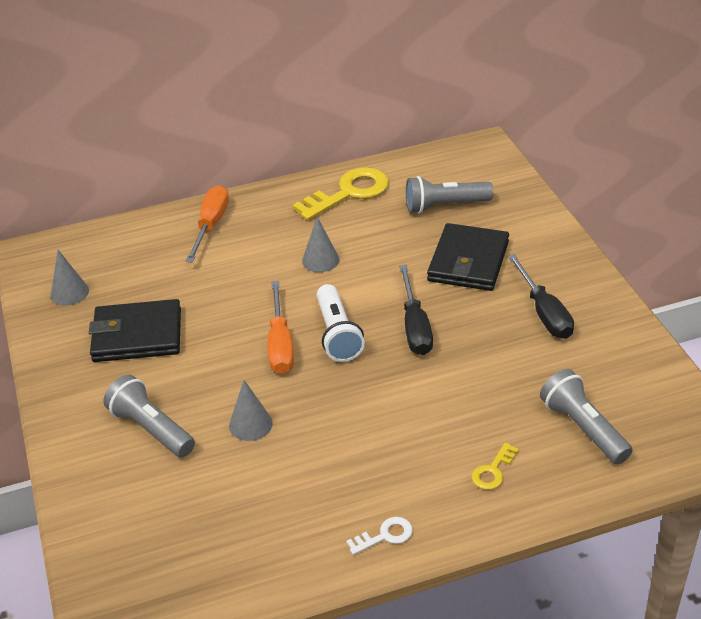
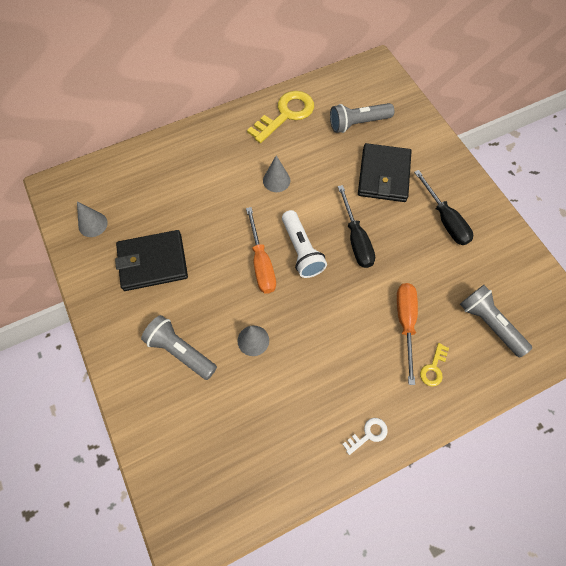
camera: 10 degrees left, 25 degrees up
orange screwdriver [186,185,229,263] -> orange screwdriver moved to [397,283,418,385]

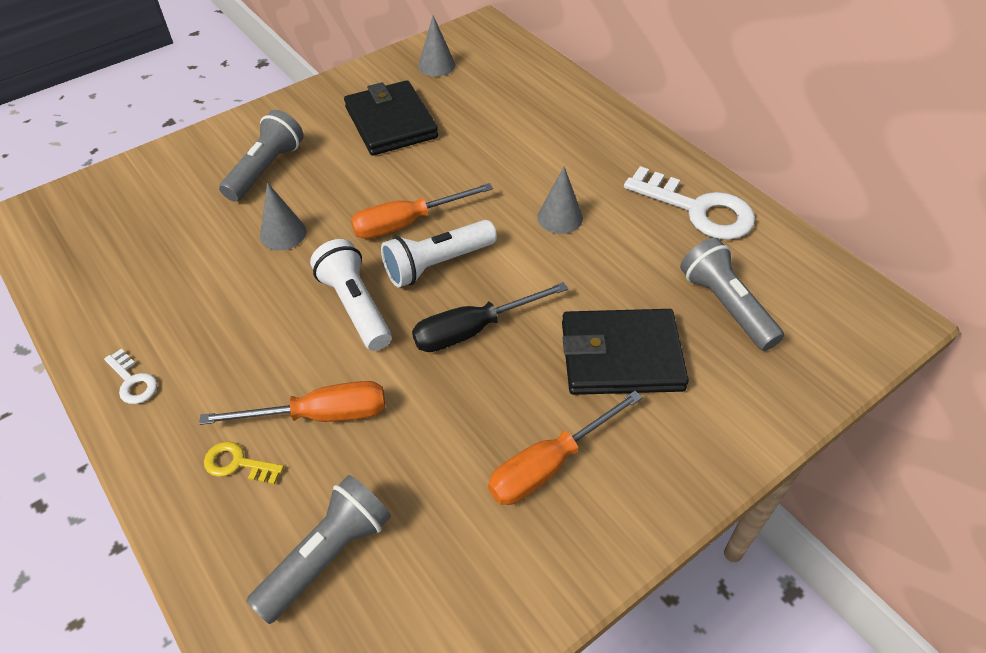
camera: 80 degrees right, 15 degrees down
yellow key [247,91,314,143] -> white key [624,166,755,240]
black screwdriver [414,170,473,245] -> orange screwdriver [488,391,642,505]
none -> white flashlight [310,239,392,351]

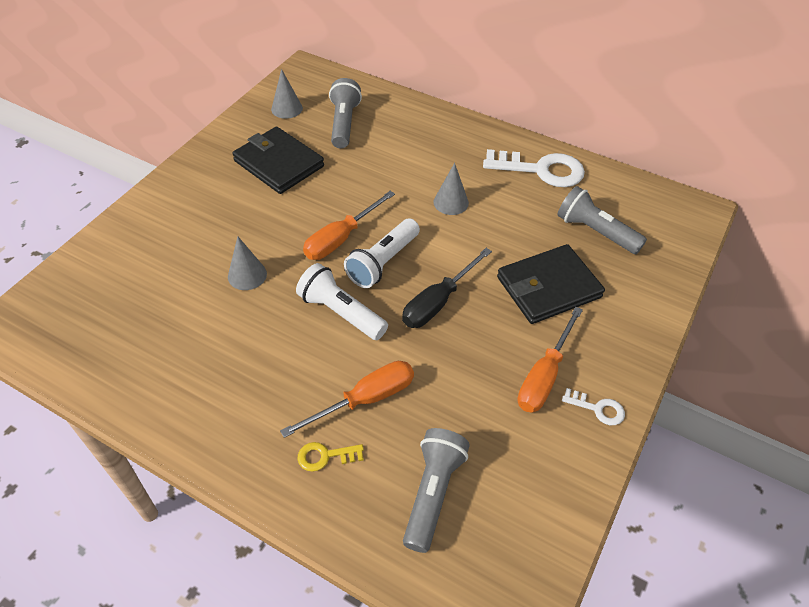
camera: 25 degrees left, 0 degrees up
white key [104,349,157,404] -> white key moved to [562,388,625,425]
grey flashlight [219,110,304,202] -> grey flashlight moved to [329,78,362,148]

